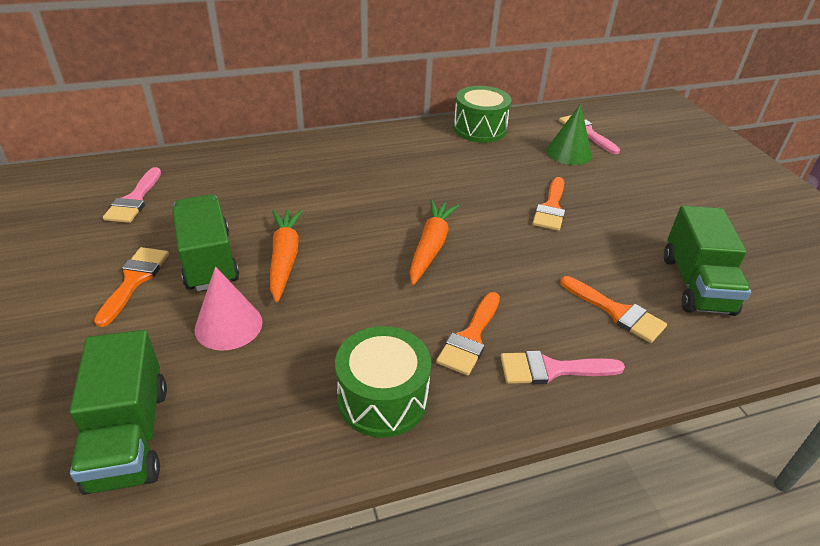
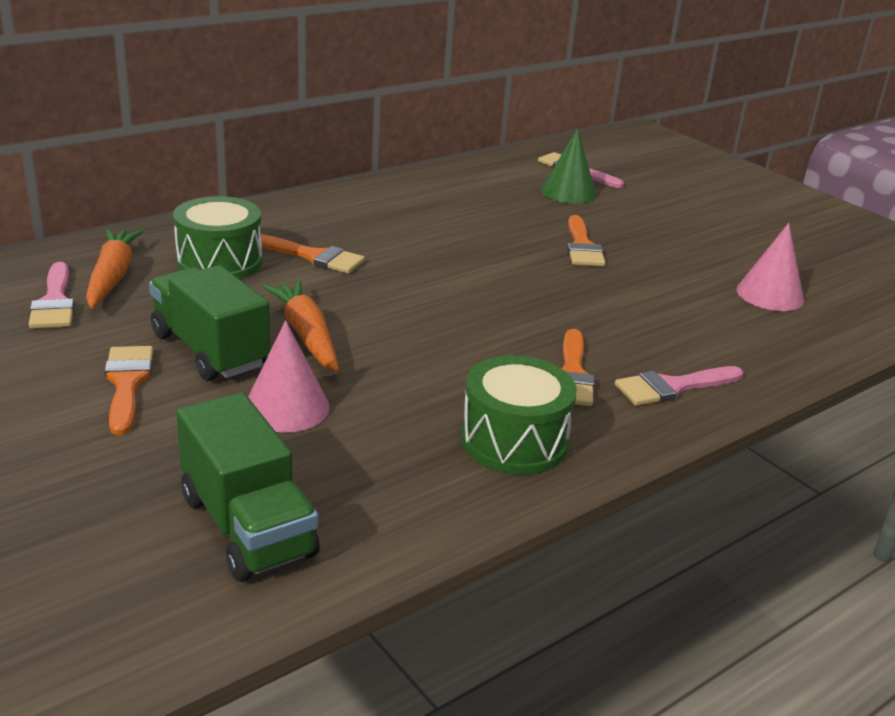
camera: 20 degrees left, 10 degrees down
orange carrot [409,200,459,285] -> orange carrot moved to [86,229,144,309]
green drum [453,86,511,143] -> green drum moved to [173,196,262,279]
orange brush [560,276,667,343] -> orange brush moved to [258,234,365,274]
green truck [664,205,751,316] -> pink cone [736,223,804,311]

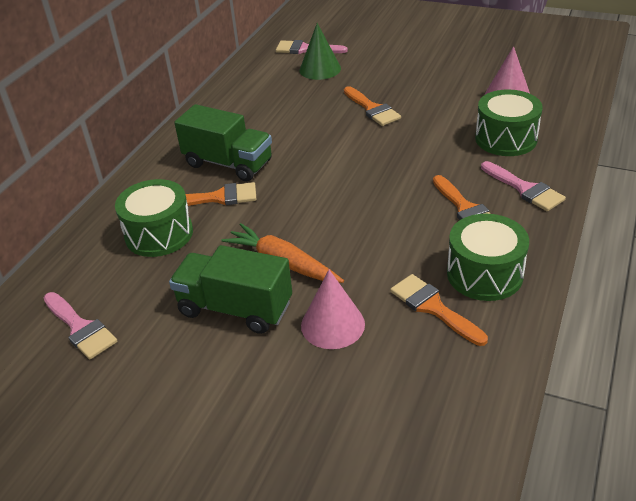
camera: 25 degrees left, 10 degrees up
orange carrot [86,229,144,309] -> none
orange brush [104,346,153,435] -> orange brush moved to [390,274,488,346]
green truck [176,392,320,582] -> green truck moved to [174,104,272,181]
pink brush [615,366,743,406] -> pink brush turned 75 degrees counterclockwise [481,161,566,211]
none -> green drum [475,90,543,156]

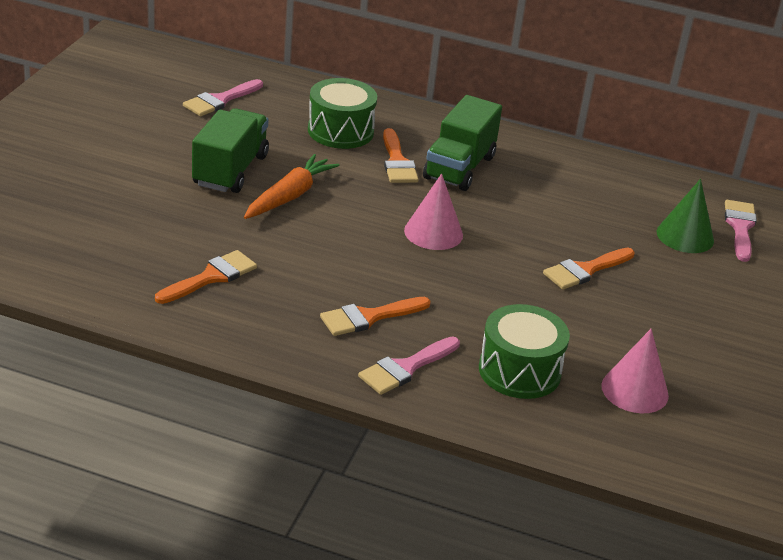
camera: 80 degrees right, 5 degrees down
pink cone [301,270,365,349] -> pink cone moved to [404,173,463,250]
green drum [447,214,529,301] -> none

